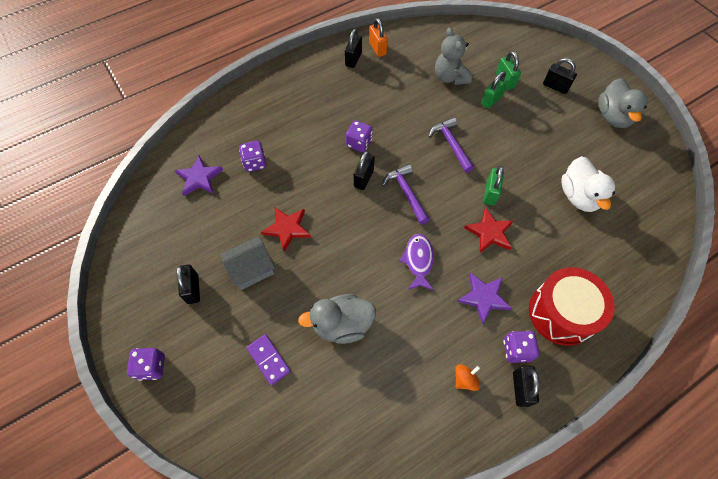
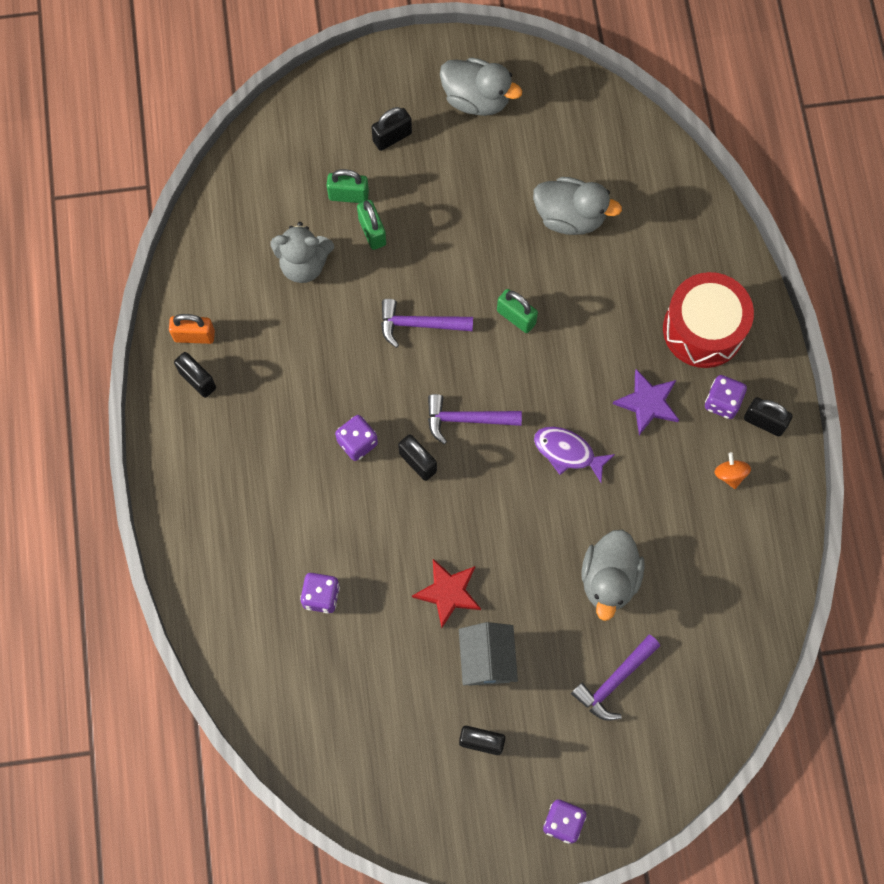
camera: 65 degrees left, 10 degrees up
purple star [175,156,223,196] -> none
purple domino [247,334,291,385] -> purple hammer [571,635,660,721]
red star [464,207,513,253] -> none
white duck [561,156,615,212] -> grey duck [533,177,622,235]

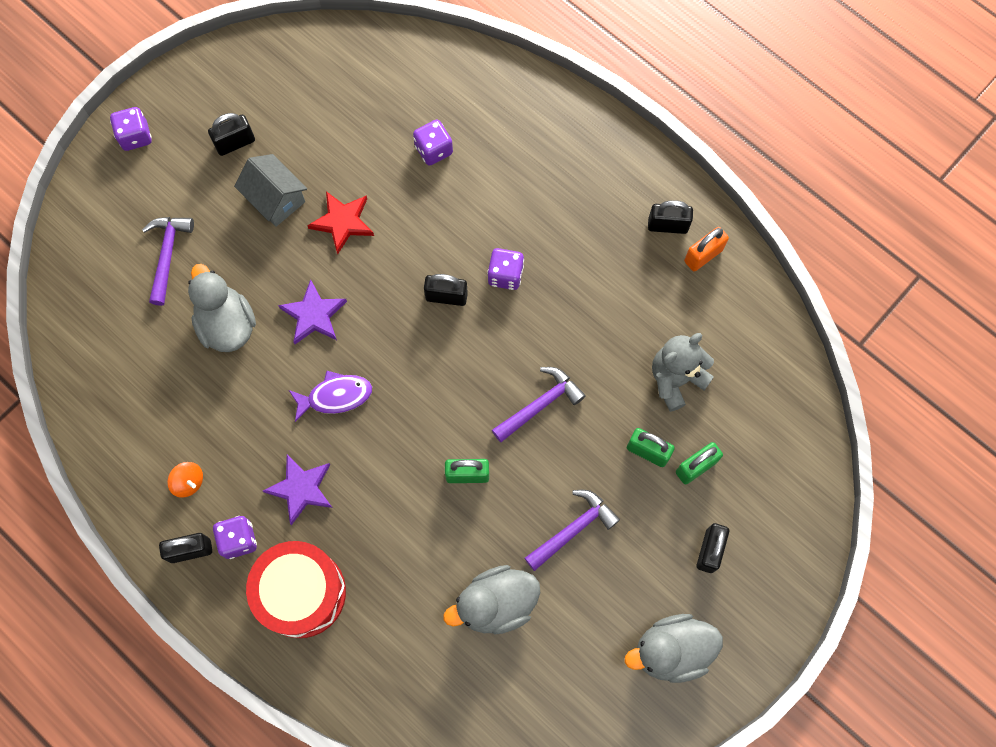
camera: 140 degrees right, 0 degrees up
purple hammer [428,394,522,444] -> purple hammer moved to [525,490,620,571]
none -> purple star [278,279,347,344]

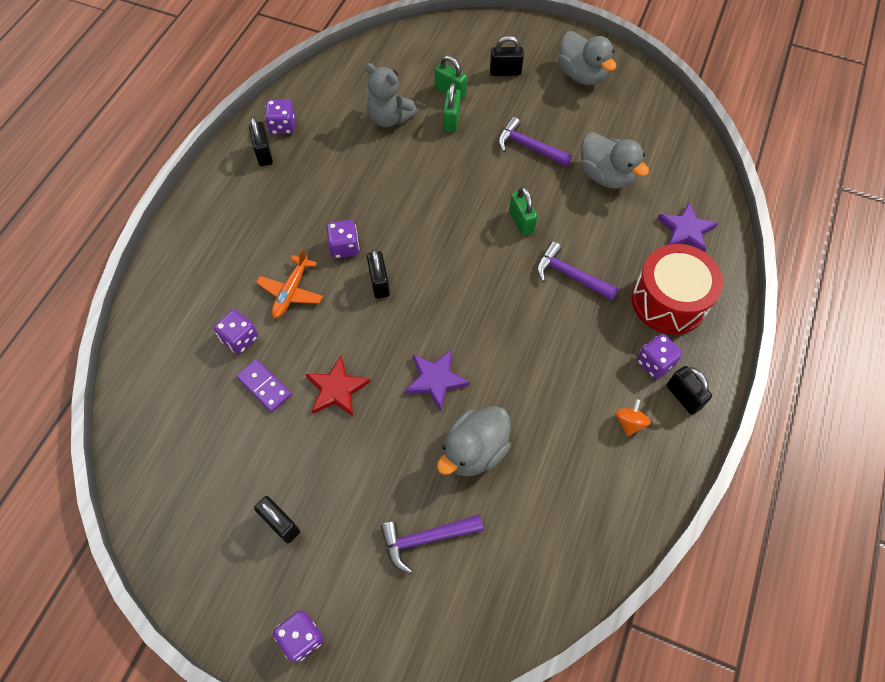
camera: 110 degrees left, 10 degrees down
grey house [234,154,307,227] -> none
purple star [263,454,332,525] -> purple star moved to [657,202,718,252]
purple fish [289,371,372,422] -> none
purple hammer [492,367,585,442] -> purple hammer moved to [537,241,619,301]
orange padlock [684,227,729,271] -> purple dice [265,99,295,135]
none -> purple domino [236,359,292,412]
none -> orange plane [256,248,323,318]

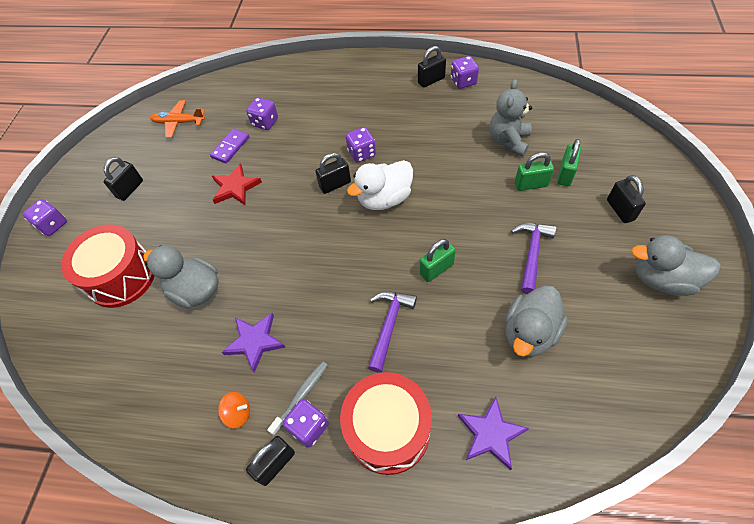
camera: 80 degrees right, 5 degrees down
orange plane [256,248,323,318] -> orange plane moved to [150,100,205,138]
purple hammer [380,515,483,574] -> red drum [61,224,154,308]
purple star [405,350,470,411] -> purple star moved to [222,313,286,373]
grey duck [558,31,616,85] -> grey duck turned 60 degrees clockwise [631,235,721,296]
none -> grey toothbrush [267,361,328,436]
none -> white duck [347,160,413,210]

